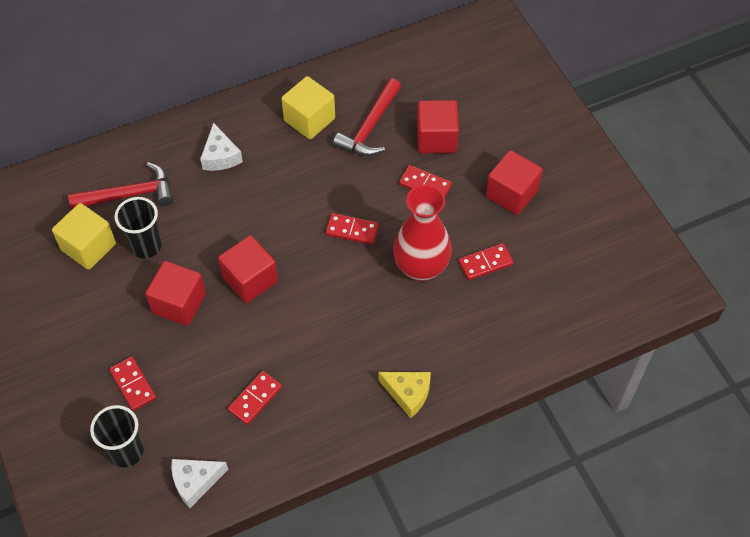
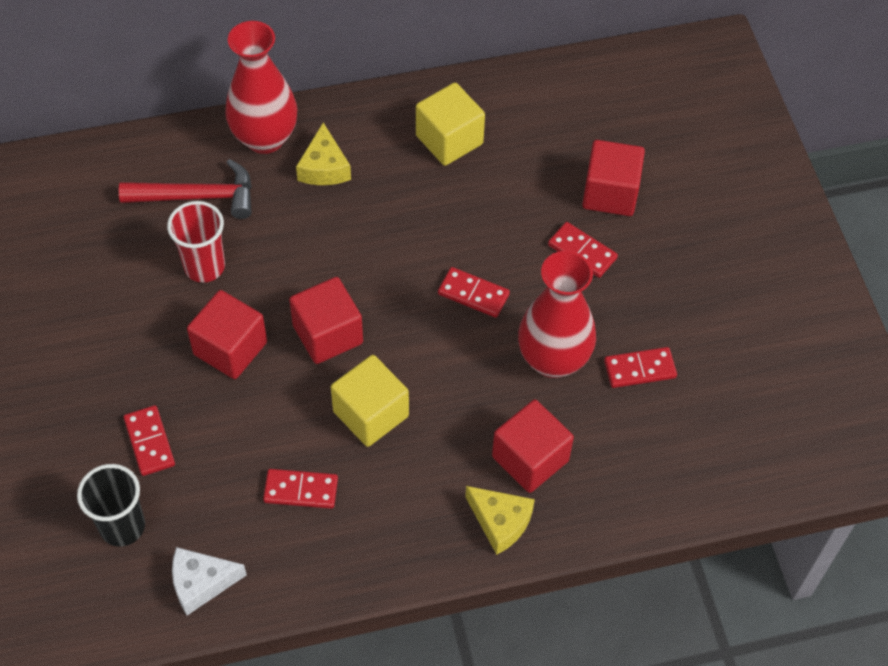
camera: 10 degrees right, 0 degrees up
yellow cube [52,203,116,270] -> yellow cube moved to [331,355,409,447]
black cup [115,197,162,258] -> red cup [167,201,225,283]
white cheese [200,122,243,171] -> yellow cheese [296,123,351,185]
red domino [228,371,282,425] -> red domino turned 45 degrees clockwise [263,469,338,509]
red hammer [333,78,401,156] -> none
red cube [486,150,543,215] -> red cube moved to [492,400,574,493]
none -> red vase [225,21,297,154]

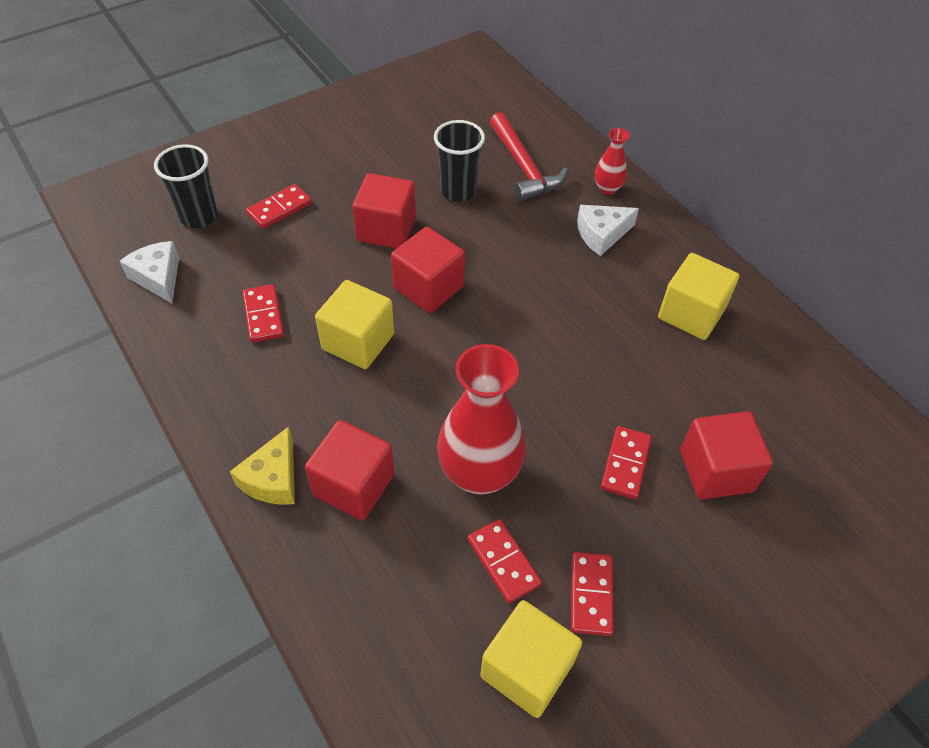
camera: 70 degrees right, 5 degrees down
red cup [167,201,225,283] -> black cup [434,120,485,202]
red vase [225,21,297,154] -> red vase [595,128,630,195], size x0.48
yellow cheese [296,123,351,185] -> white cheese [577,205,639,256]
red domino [438,267,510,318] -> red domino moved to [571,552,614,636]
none -> yellow cube [480,600,582,718]

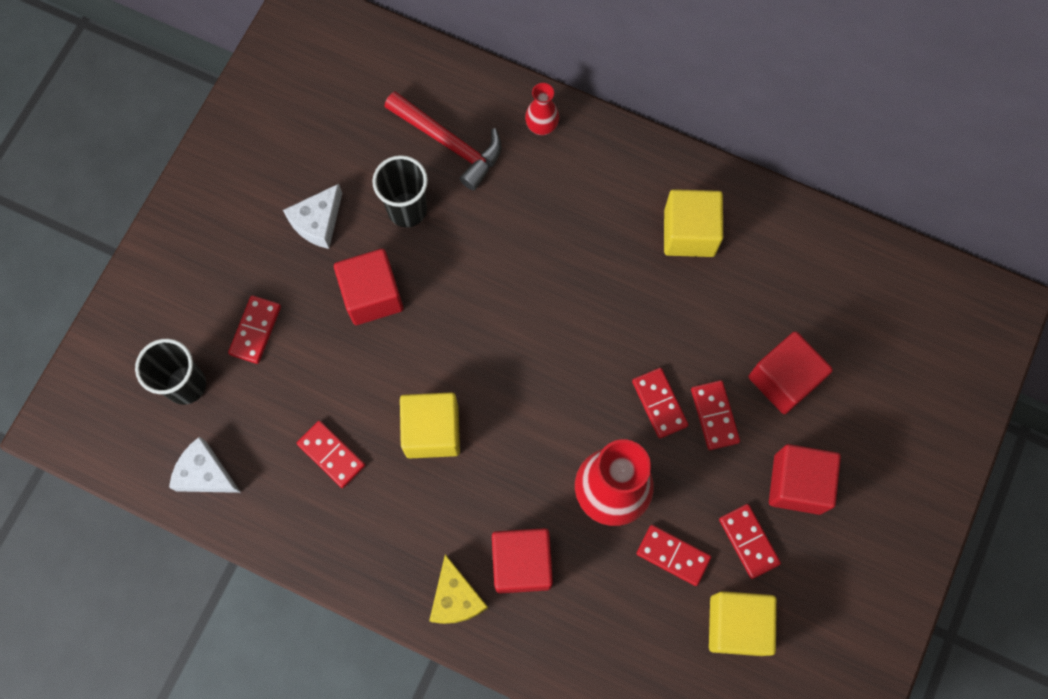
camera: 30 degrees left, 20 degrees up
red cube [391,227,465,313] -> red cube moved to [769,444,841,515]
white cheese [577,205,639,256] -> white cheese moved to [283,184,342,249]
none -> red domino [632,368,688,439]

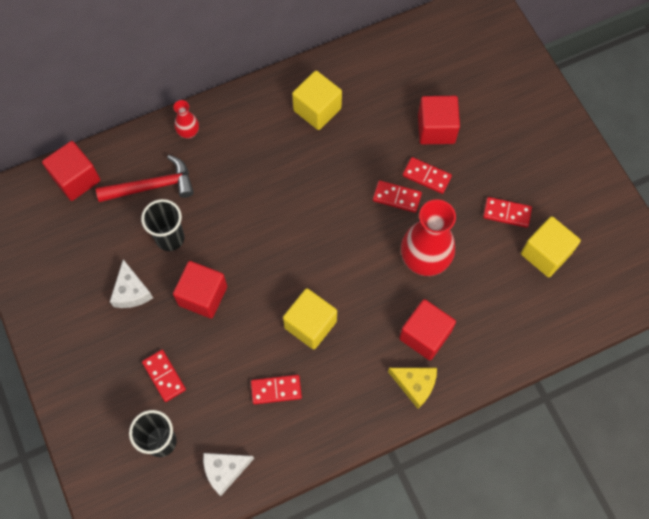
camera: 50 degrees left, 5 degrees down
red domino [636,525,711,586] -> none
red cube [769,444,841,515] -> red cube moved to [42,141,101,201]

